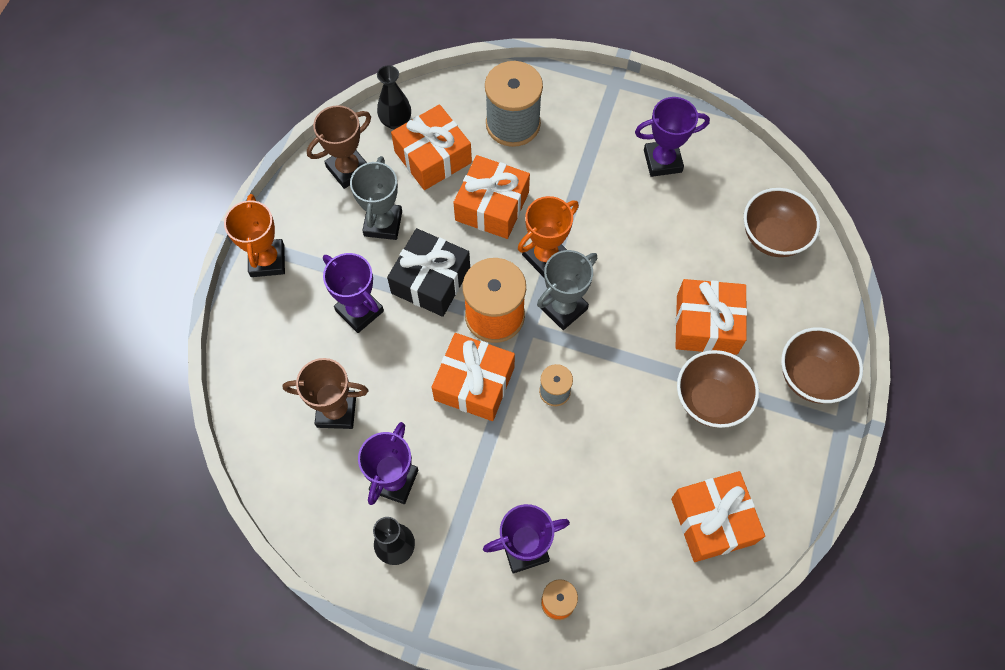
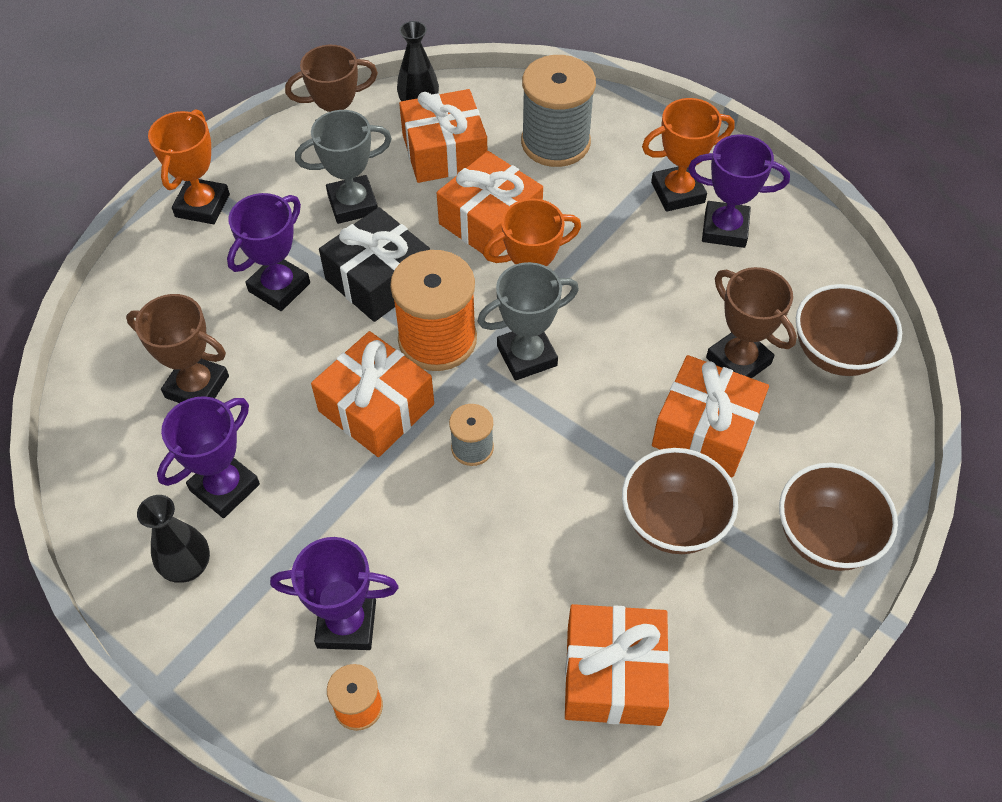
camera: 20 degrees right, 10 degrees down
purple trophy [323,253,384,333] -> purple trophy turned 60 degrees clockwise [227,193,310,311]
grey trophy [350,156,402,240] -> grey trophy turned 45 degrees clockwise [295,110,392,224]
none -> orange trophy [642,98,735,212]
none -> brown trophy [706,267,797,378]

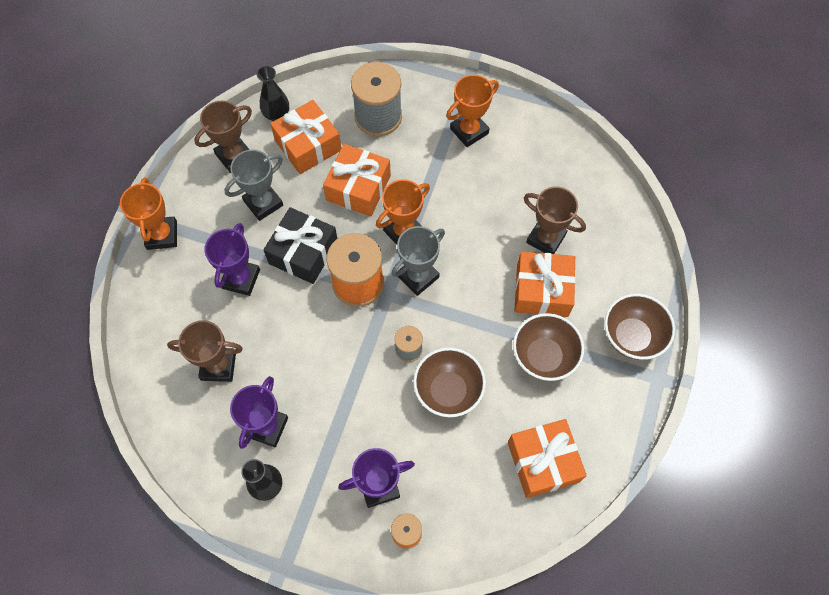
camera: 20 degrees left, 10 degrees up
orange gift [311,331,434,457] -> none
purple trophy [688,134,790,248] -> none
brown bowl [796,284,902,376] -> brown bowl moved to [413,347,486,417]

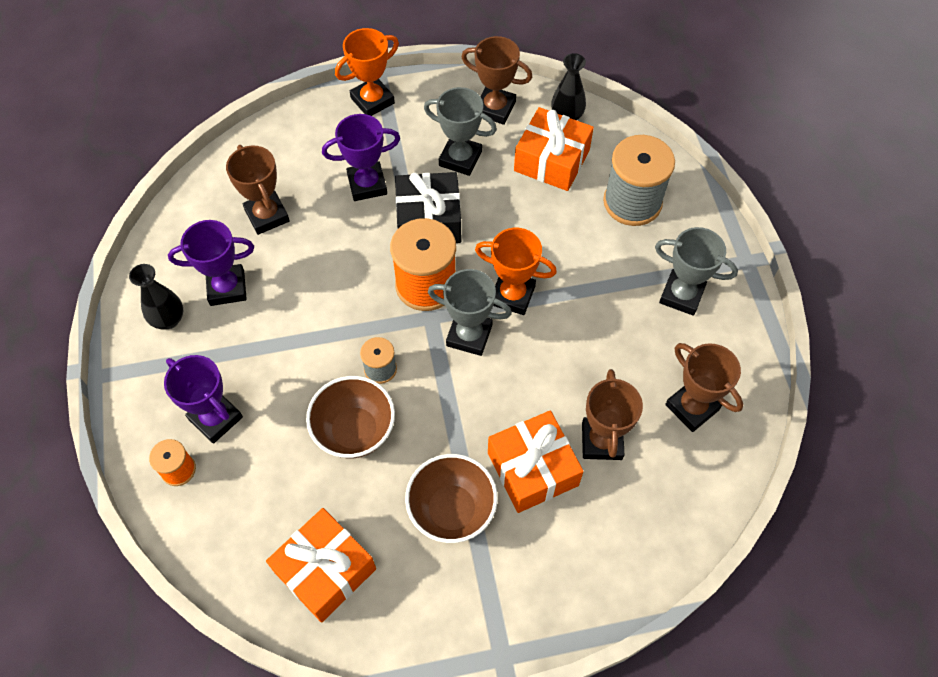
camera: 60 degrees right, 5 degrees down
orange gift [323,144,391,217] -> none
orange trophy [446,75,499,147] -> grey trophy [655,227,738,316]
brown bowl [604,293,675,360] -> none
none -> brown trophy [665,343,743,432]

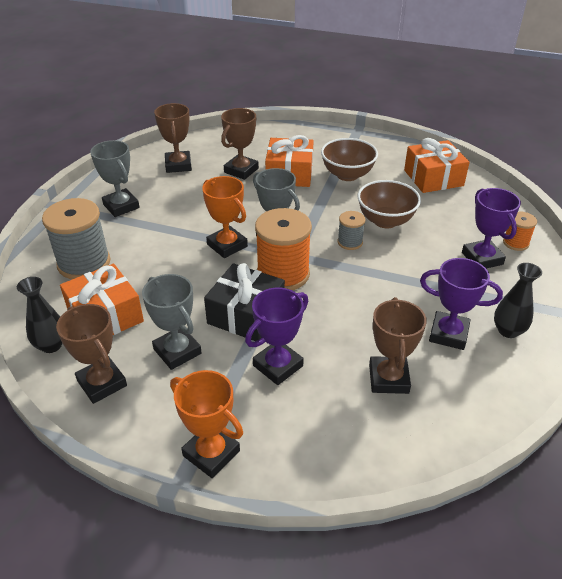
camera: 150 degrees left, 20 degrees down
purple trophy [322,114,400,201] -> purple trophy turned 60 degrees counterclockwise [245,288,308,385]
orange trophy [335,28,399,116] -> orange trophy turned 45 degrees clockwise [170,370,243,478]

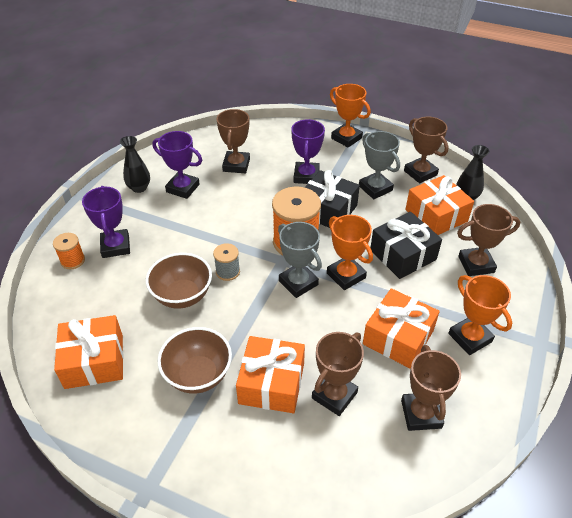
camera: 175 degrees left, 5 degrees up
grey spool [42,198,110,279] -> brown trophy [457,204,521,276]
grey trophy [90,140,140,217] -> orange trophy [448,275,512,355]
purple trophy [245,288,308,385] -> purple trophy turned 45 degrees counterclockwise [291,119,325,184]
none -> orange gift [363,288,440,369]
none -> black gift [370,212,442,279]

